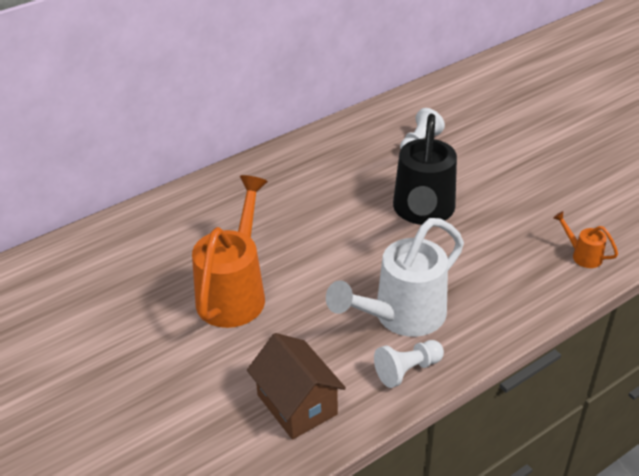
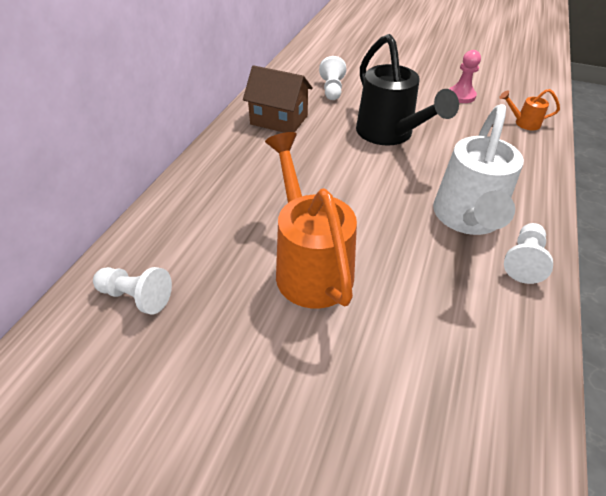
camera: 35 degrees left, 5 degrees up
brown house [247,333,346,440] -> brown house moved to [243,65,313,133]
none -> white pawn [93,267,172,314]
none -> pink pawn [449,50,481,103]

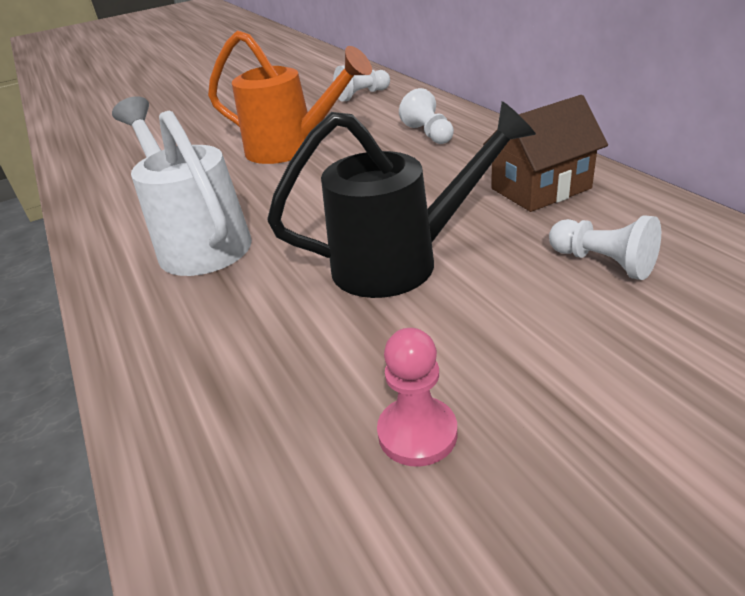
camera: 135 degrees right, 10 degrees down
black watering can [356,34,459,145] -> black watering can turned 150 degrees clockwise [267,101,536,298]
orange watering can [499,89,560,130] -> none
white pawn [504,223,553,284] -> white pawn moved to [399,88,454,144]

